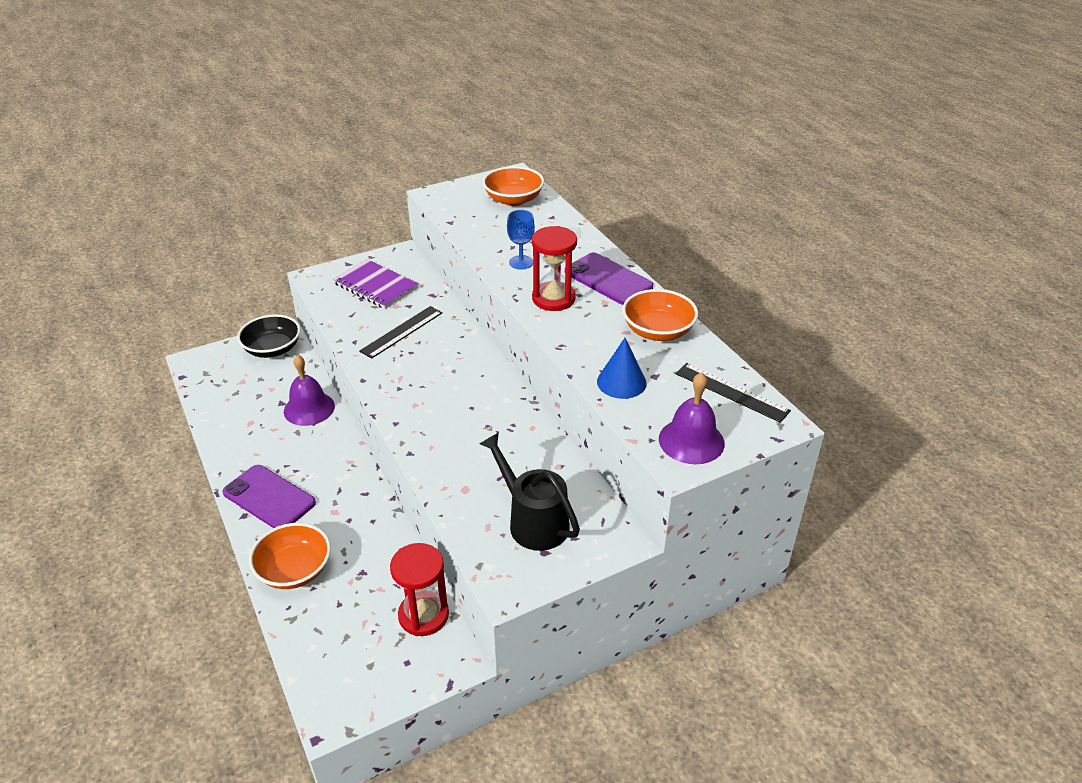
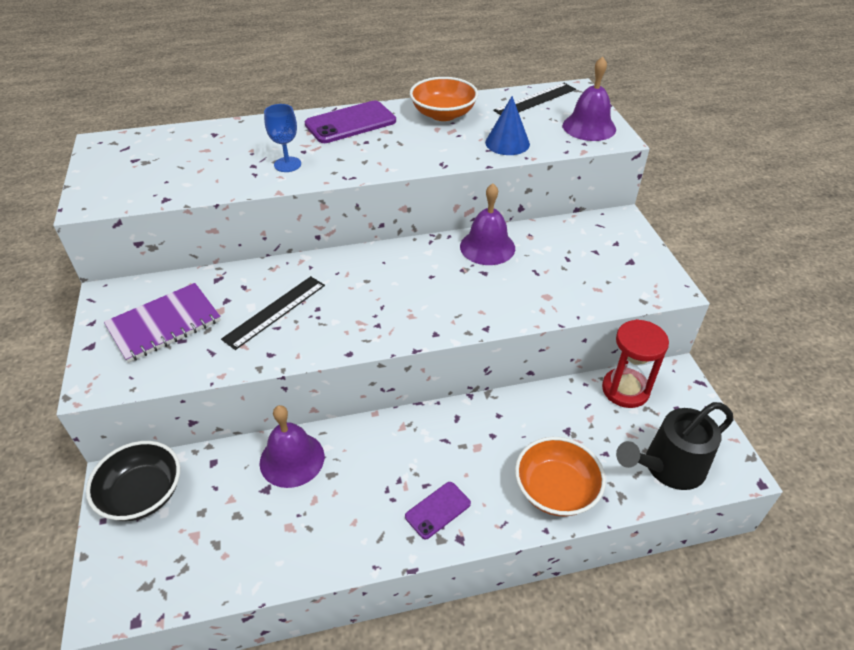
camera: 75 degrees left, 5 degrees up
purple phone [222,465,316,528] -> purple phone [405,482,471,539], size x0.57
black ruler [359,306,442,359] -> black ruler turned 75 degrees clockwise [221,276,325,350]
black watering can [479,432,580,551] -> black watering can moved to [616,402,733,490]
orange bowl [482,166,544,206] -> none
red hourglass [532,226,577,311] -> none
none -> purple bell [460,183,515,265]

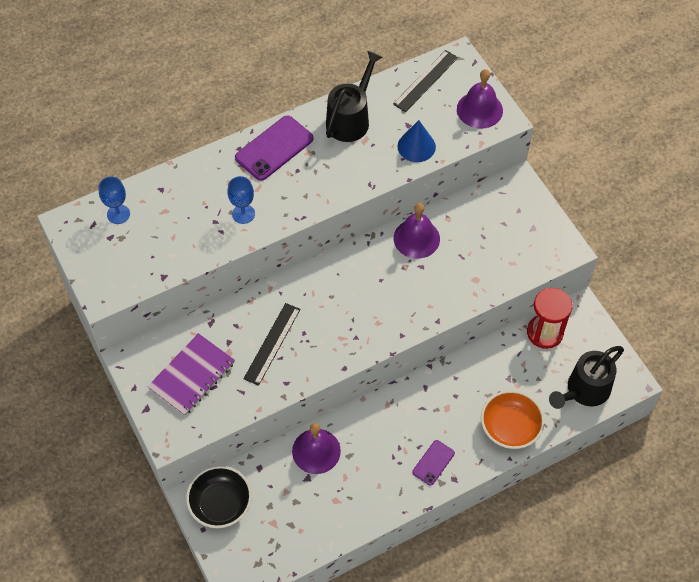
camera: 15 degrees left, 15 degrees up
orange bowl [410,77,478,121] -> black watering can [326,51,382,142]
none -> blue goblet [98,177,130,224]

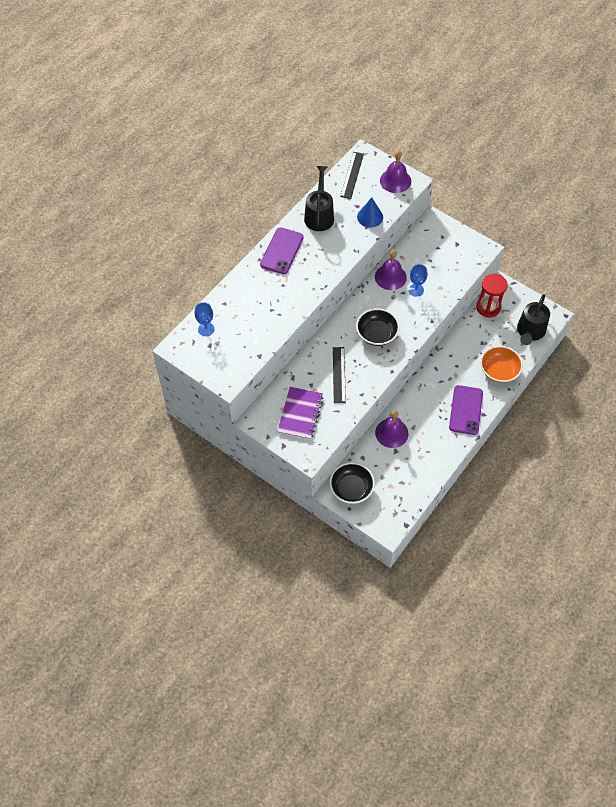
camera: 25 degrees left, 0 degrees up
blue goblet [228,176,255,224] -> blue goblet moved to [409,264,427,297]
purple phone [412,440,455,486] -> purple phone [449,385,483,435], size x1.75
none -> black bowl [356,308,400,346]

